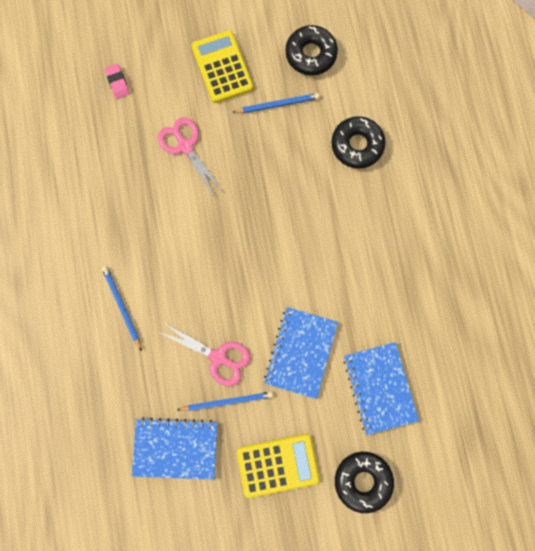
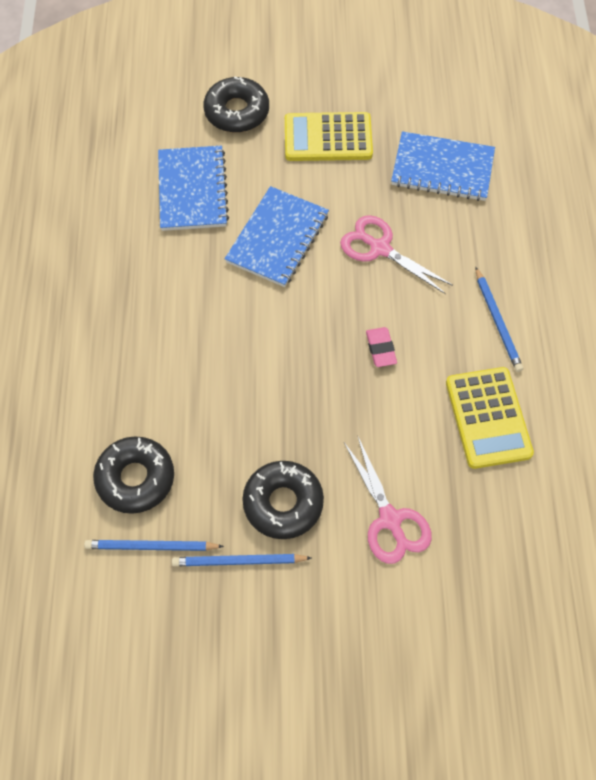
camera: 170 degrees left, 15 degrees down
pink eraser [105,64,130,99] -> pink eraser moved to [366,327,397,367]
blue pencil [177,391,273,411] -> blue pencil moved to [84,540,224,551]
yellow calculator [191,30,253,103] -> yellow calculator moved to [446,367,534,469]
black donut [285,25,338,75] -> black donut moved to [242,461,324,539]

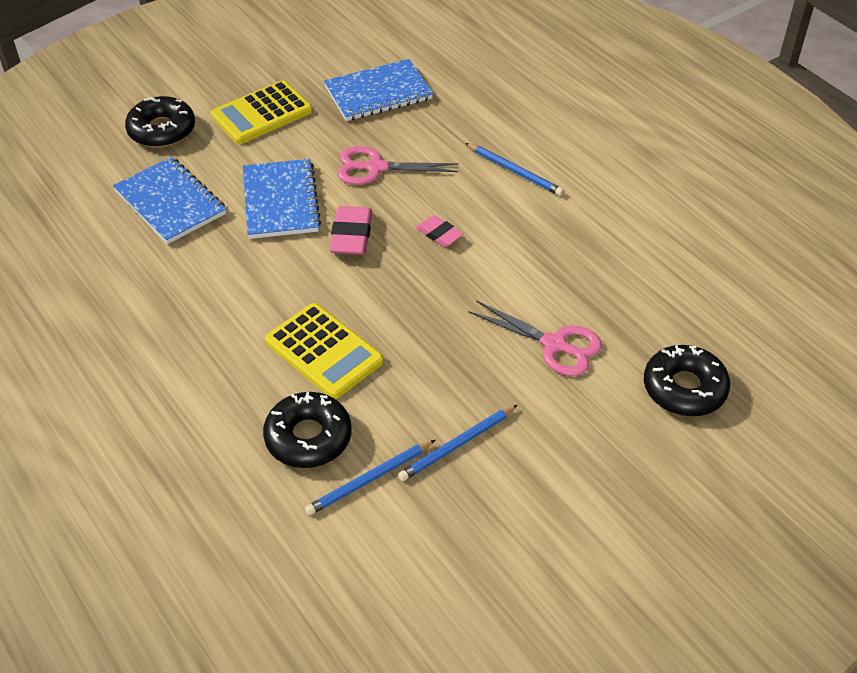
camera: 35 degrees left, 15 degrees down
black donut [242,461,324,539] -> black donut moved to [644,345,730,416]
yellow calculator [446,367,534,469] -> yellow calculator moved to [265,303,384,399]
none -> pink eraser [329,206,372,255]

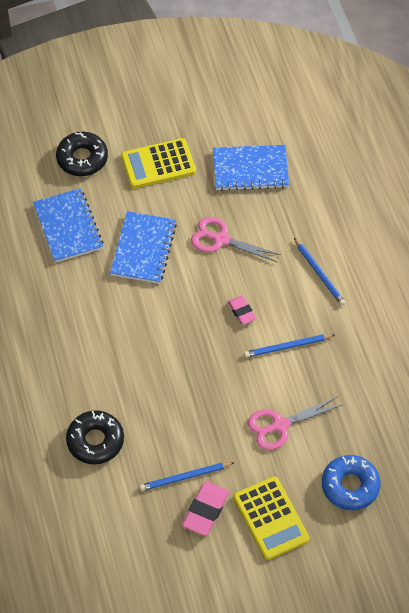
camera: 20 degrees right, 10 degrees up
yellow calculator [265,303,384,399] -> yellow calculator moved to [233,477,309,560]
blue pencil [305,440,435,515] -> blue pencil moved to [244,334,335,358]
pink eraser [329,206,372,255] -> pink eraser moved to [182,482,229,536]
pink scissors [468,300,602,376] -> pink scissors turned 105 degrees clockwise [248,396,342,450]
black donut [644,345,730,416] -> blue donut [322,455,381,510]

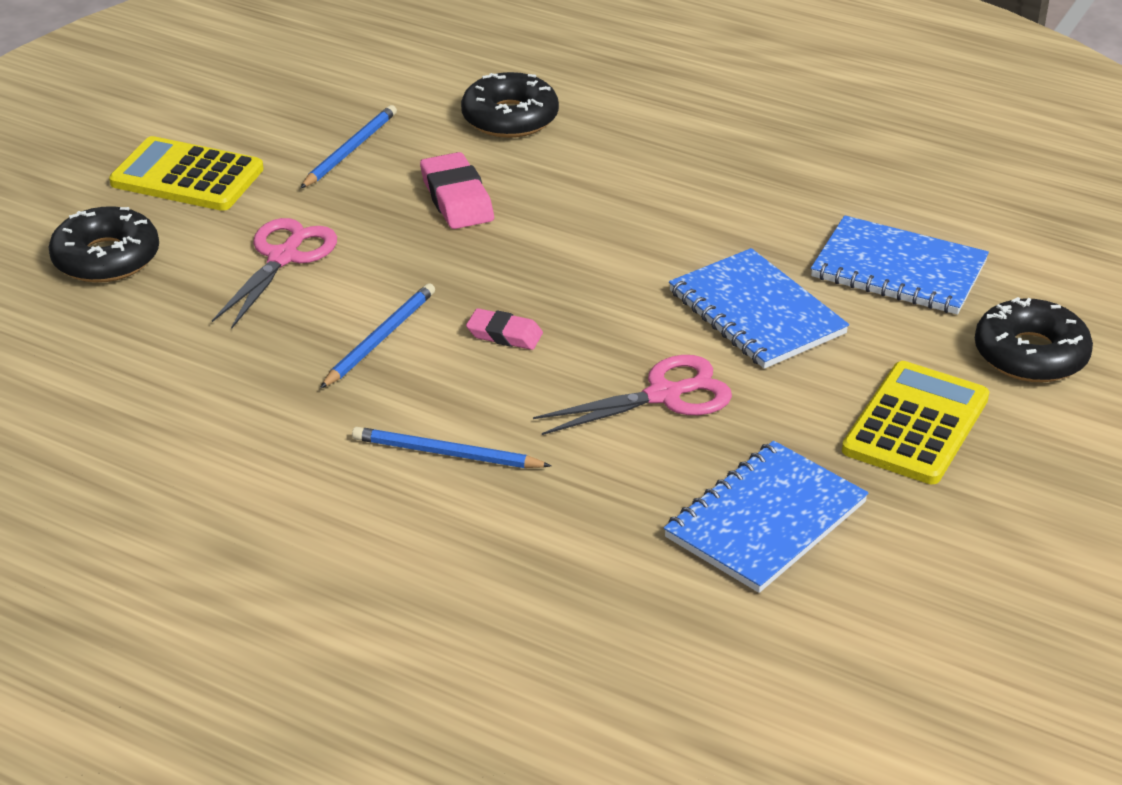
camera: 135 degrees right, 20 degrees down
pink eraser [182,482,229,536] -> pink eraser moved to [420,152,494,229]
blue donut [322,455,381,510] -> black donut [49,206,159,283]

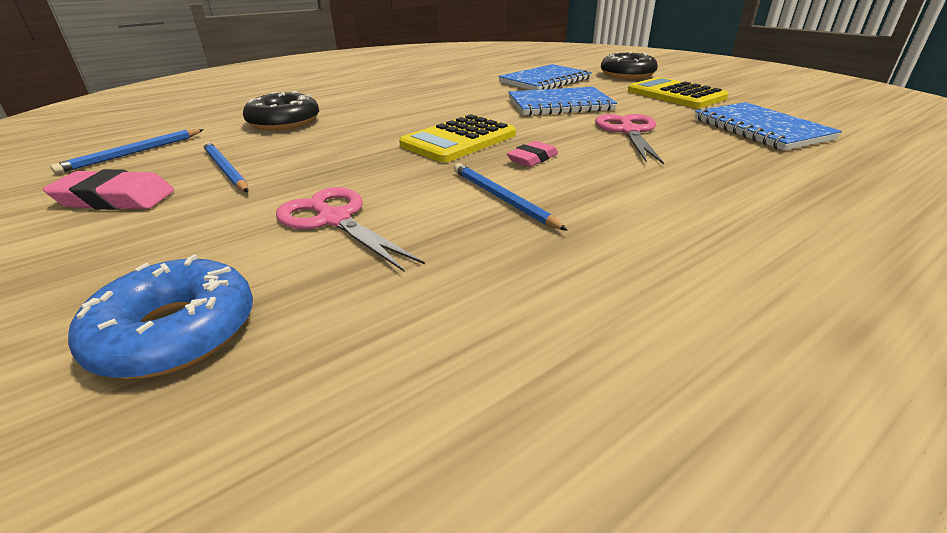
camera: 65 degrees left, 5 degrees down
black donut [49,206,159,283] -> blue donut [68,255,253,379]
yellow calculator [109,136,264,211] -> yellow calculator moved to [399,114,516,163]
blue pencil [352,427,551,468] -> blue pencil moved to [50,129,204,174]
pink eraser [420,152,494,229] -> pink eraser moved to [43,169,174,210]

